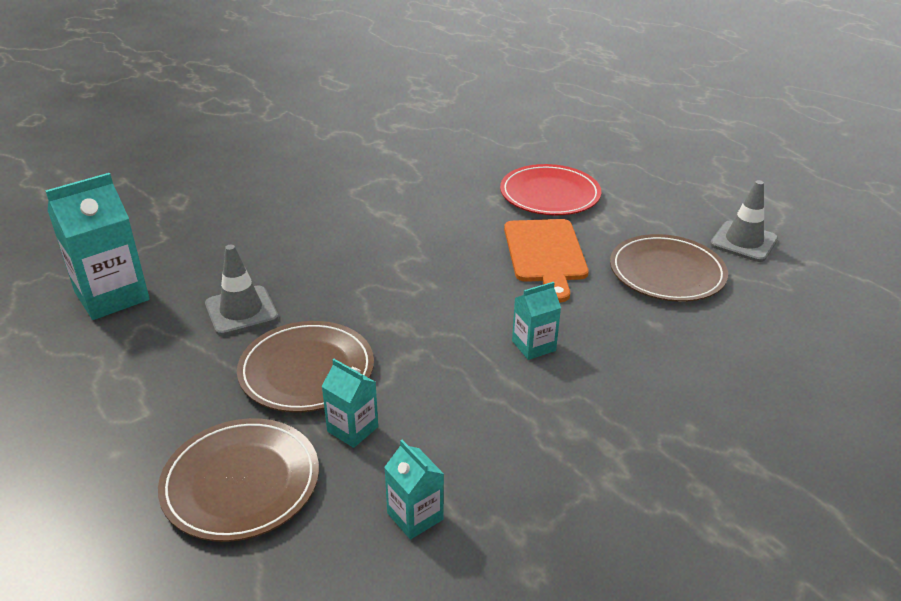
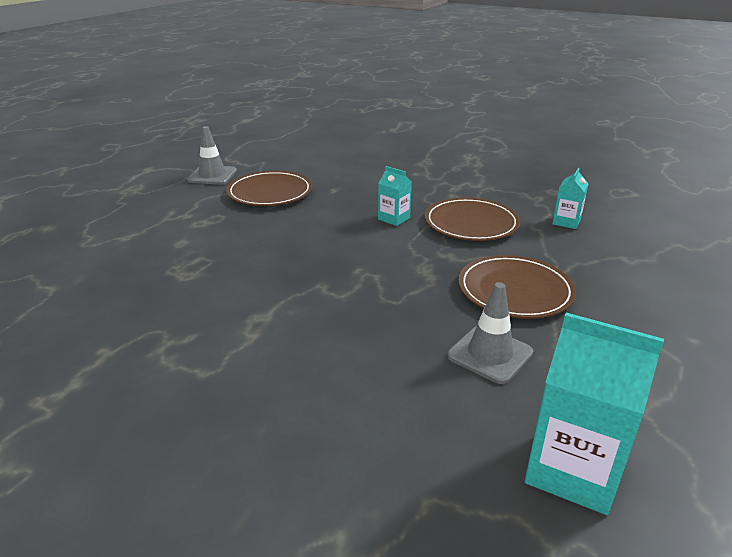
camera: 115 degrees left, 5 degrees down
brown plate [158,418,319,542] -> brown plate moved to [425,198,520,241]
turquoise carton [322,359,378,448] -> none
red plate [500,164,601,215] -> none
orange cutting board [504,219,589,302] -> none

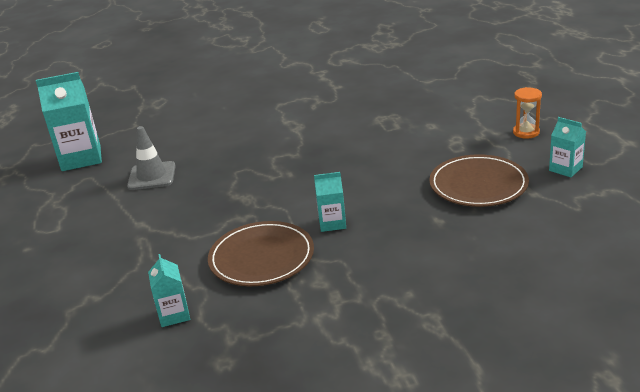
camera: 140 degrees right, 0 degrees up
grey traffic cone [187,126,237,185] -> turquoise carton [549,117,586,177]
brown plate [458,255,576,319] -> none
none -> orange hourglass [513,87,542,139]

